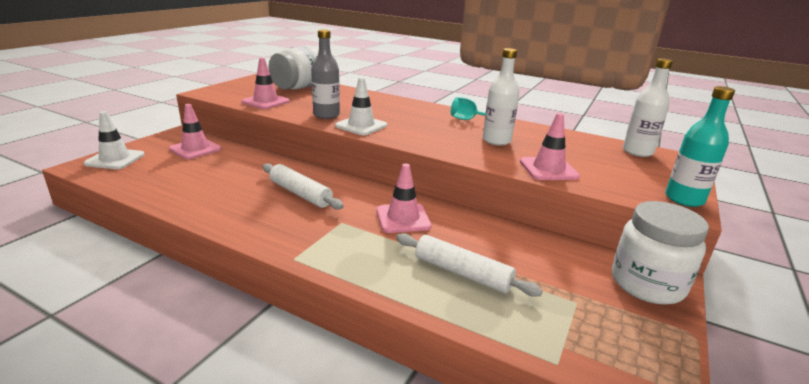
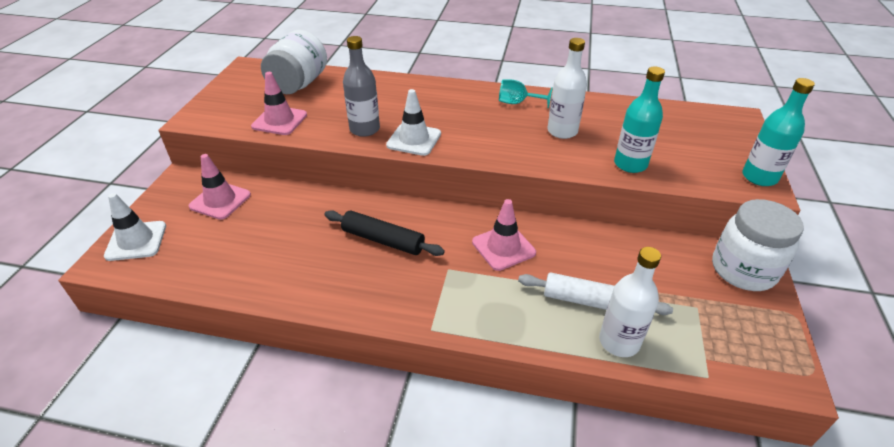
camera: 15 degrees left, 15 degrees up
white rolling pin [263,164,344,210] -> black rolling pin [324,210,445,256]
pink traffic cone [520,113,580,180] -> turquoise bottle [614,67,665,173]
white bottle [623,58,673,157] -> white bottle moved to [599,247,661,357]

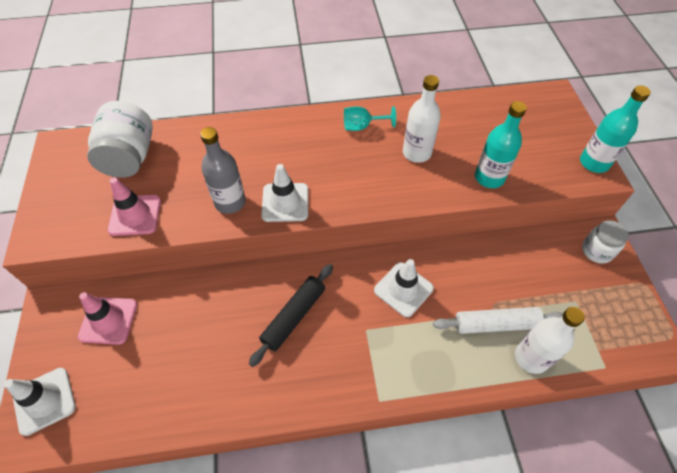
camera: 20 degrees left, 15 degrees up
black rolling pin [324,210,445,256] -> black rolling pin turned 60 degrees counterclockwise [249,264,333,367]
pink traffic cone [472,199,536,271] -> white traffic cone [374,259,434,317]
white jar [712,199,804,291] -> white jar [582,220,629,264], size x0.59

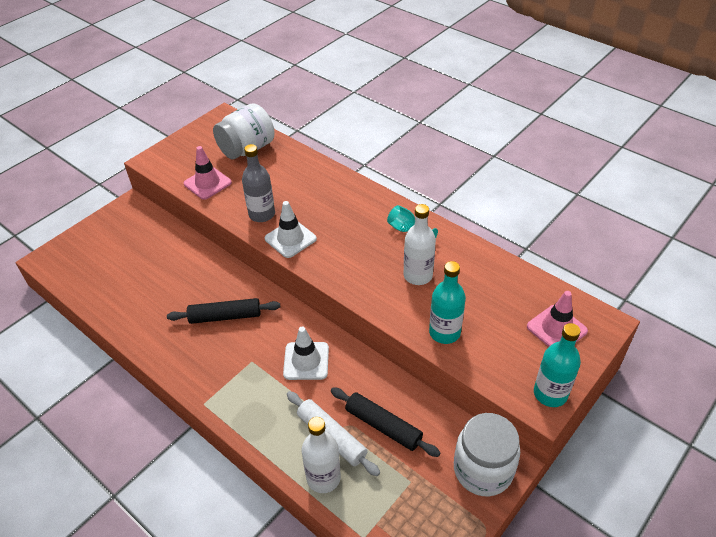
camera: 50 degrees right, 10 degrees down
white traffic cone [4,368,76,436] -> none
pink traffic cone [78,292,137,345] -> pink traffic cone moved to [527,291,588,347]
white jar [582,220,629,264] -> white jar [454,413,520,496], size x1.68
none -> black rolling pin [331,388,440,457]

